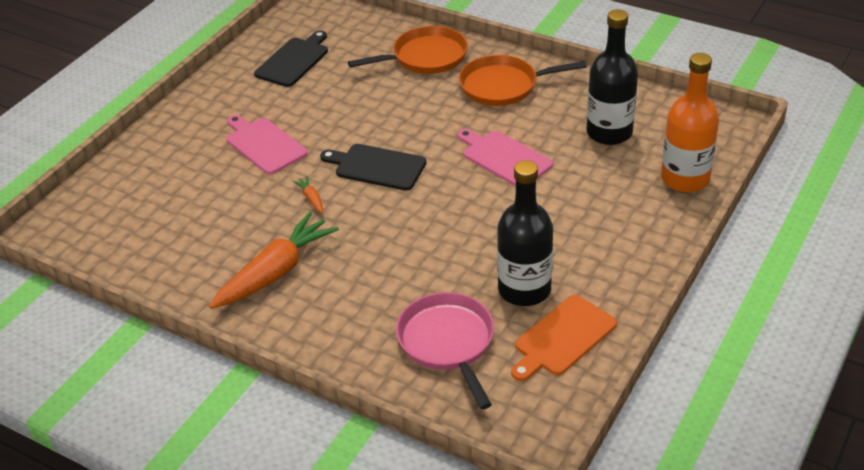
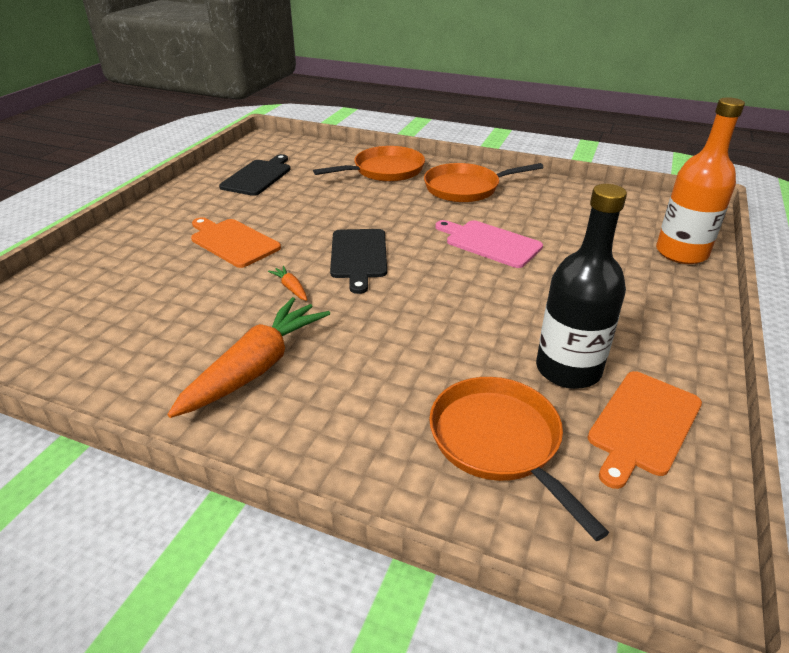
camera: 10 degrees left, 5 degrees down
pink cutting board [226,115,307,174] -> orange cutting board [191,217,281,268]
black cutting board [320,144,427,191] -> black cutting board turned 105 degrees counterclockwise [330,229,387,294]
pink pan [396,292,494,409] -> orange pan [429,377,609,541]
black bottle [586,9,638,145] -> none

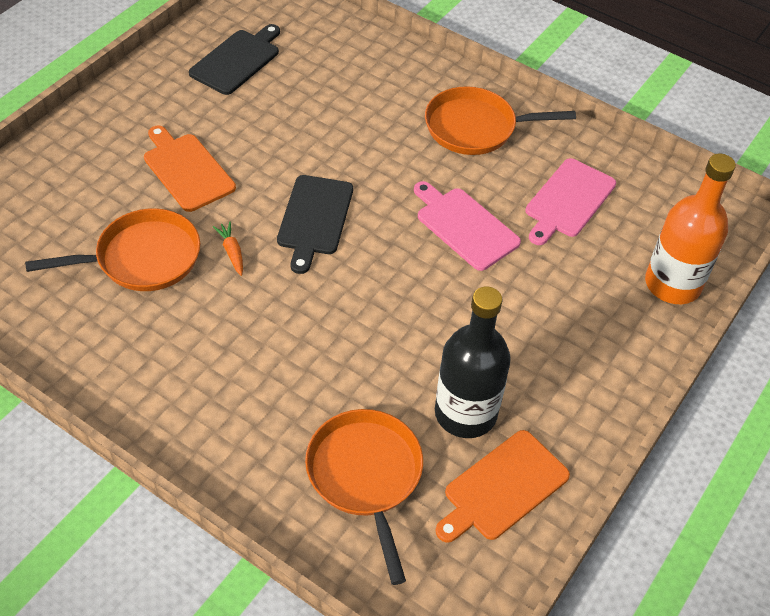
camera: 10 degrees right, 15 degrees up
orange carrot [168,297,330,418] -> none
orange pan [313,146,425,182] -> orange pan moved to [25,208,200,291]
none -> pink cutting board [525,158,616,245]

